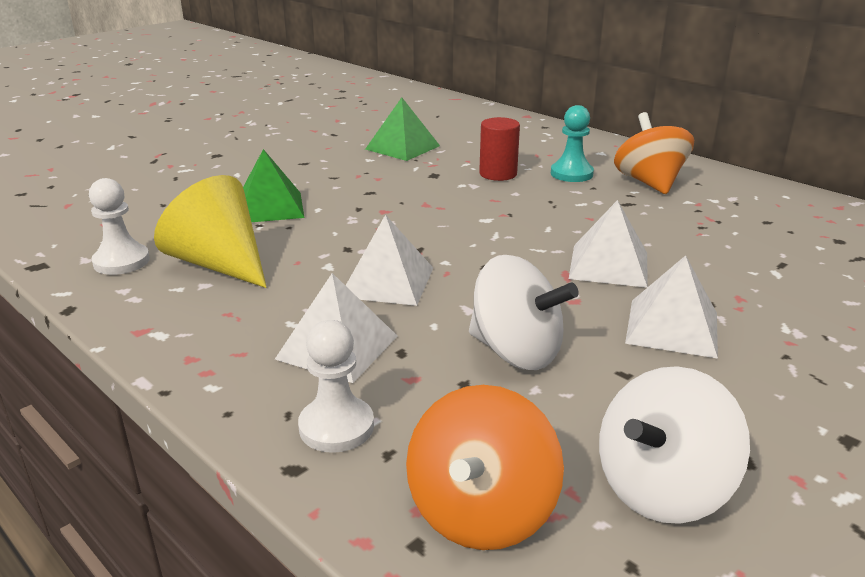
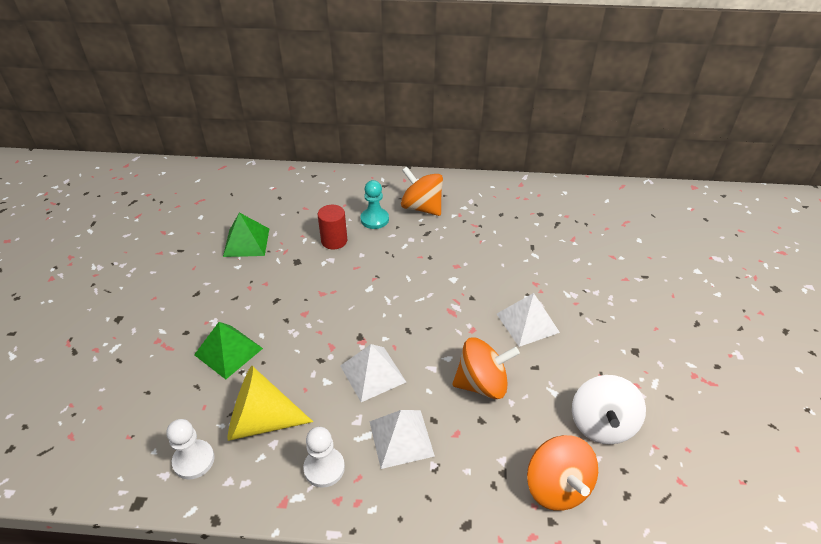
camera: 40 degrees left, 15 degrees up
white pawn [298,320,374,453] -> white pawn moved to [303,427,345,488]
white spinning top [469,255,579,370] -> orange spinning top [452,337,520,399]
white pyramid [569,200,648,288] -> none

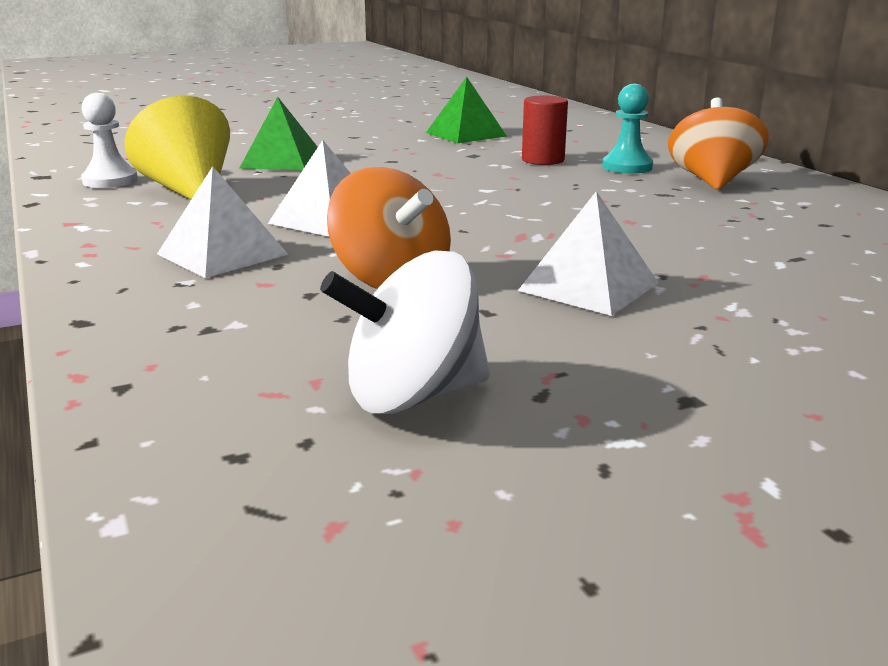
camera: 60 degrees right, 20 degrees down
white pawn [303,427,345,488] -> none
orange spinning top [527,435,598,511] -> none

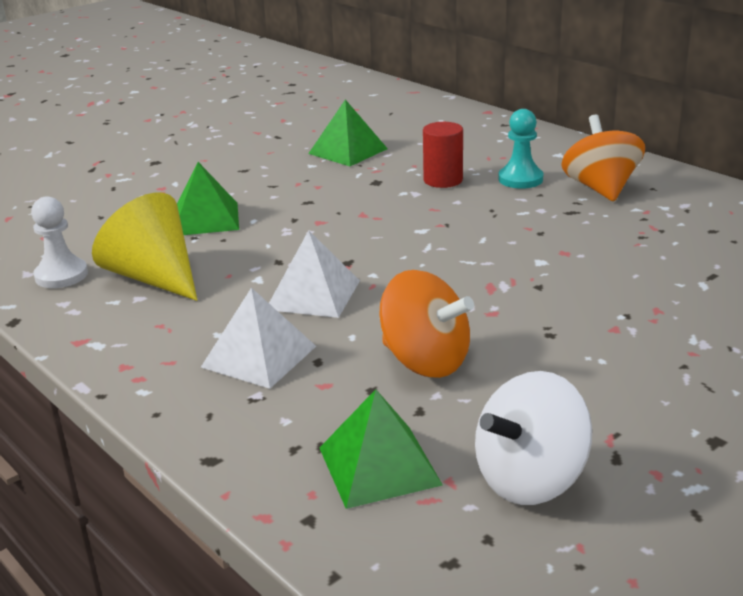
camera: 15 degrees left, 5 degrees up
white pyramid [518,191,659,316] -> none
none -> green pyramid [320,389,443,509]

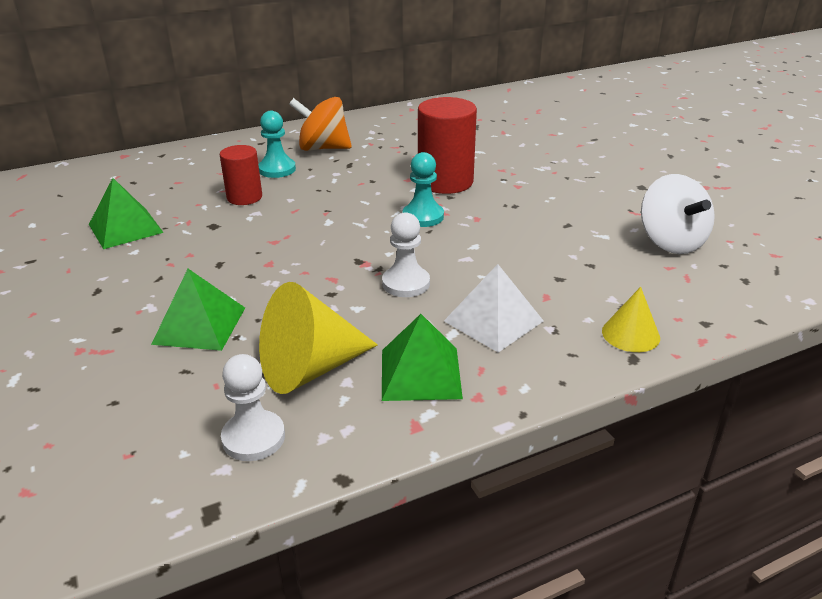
camera: 75 degrees left, 5 degrees up
white pyramid [269,230,360,318] -> white pawn [382,212,430,297]
green pyramid [320,389,443,509] -> green pyramid moved to [382,314,463,401]
orange spinning top [379,270,474,378] -> none
none -> turquoise pawn [403,152,444,227]
none -> red cylinder [418,97,477,194]
none -> yellow cone [602,287,660,352]

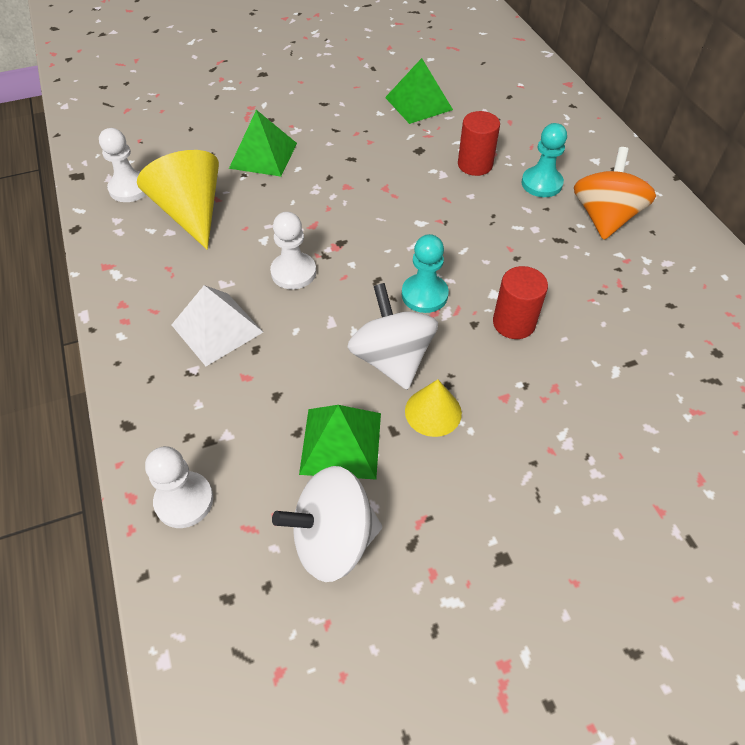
camera: 95 degrees right, 20 degrees up
green pyramid [382,314,463,401] -> green pyramid moved to [299,405,381,479]
red cylinder [418,97,477,194] -> red cylinder [493,266,548,339], size x0.61
yellow cone [602,287,660,352] -> yellow cone moved to [405,379,462,437]
none -> white pawn [145,446,213,528]
none -> white spinning top [347,283,438,390]

